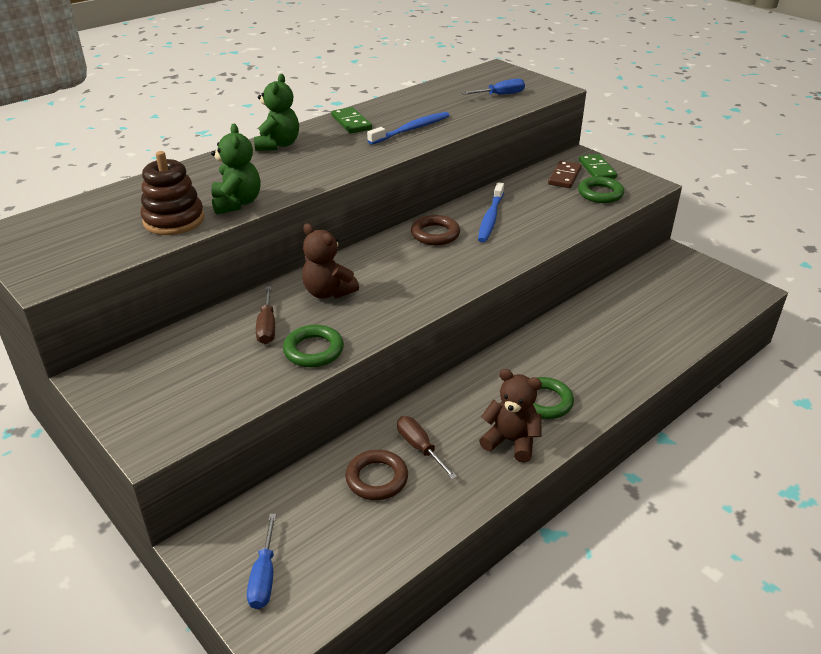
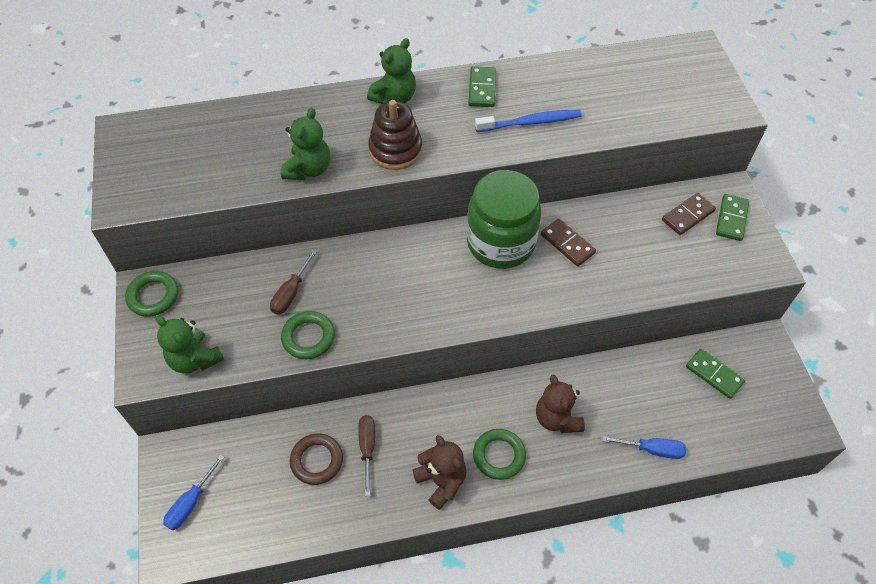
camera: 30 degrees right, 20 degrees up
brown stacking toy [140,151,204,235] -> brown stacking toy moved to [368,100,423,170]
brown teddy bear [302,223,359,299] -> brown teddy bear moved to [536,375,585,433]
brown ring [411,215,460,245] -> green jar [467,170,541,269]
blue screwdriver [462,78,525,95] -> blue screwdriver moved to [602,436,686,459]
blue toothbrush [478,182,504,242] -> brown domino [541,219,596,266]
green ring [578,176,624,203] -> green ring moved to [125,271,178,317]
none -> green teddy bear [156,316,224,374]
none -> green domino [686,348,745,399]

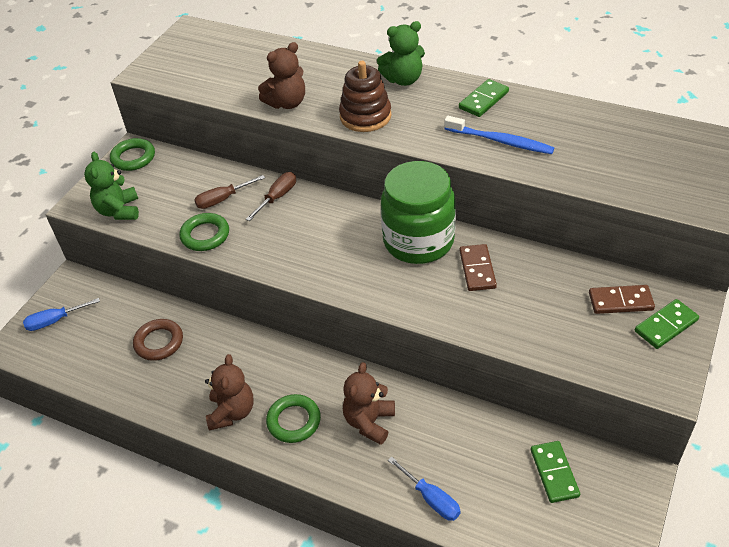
camera: 40 degrees right, 10 degrees down
green teddy bear [281,108,330,180] -> brown teddy bear [258,42,305,109]
brown screwdriver [358,415,375,496] -> brown screwdriver moved to [246,172,296,221]

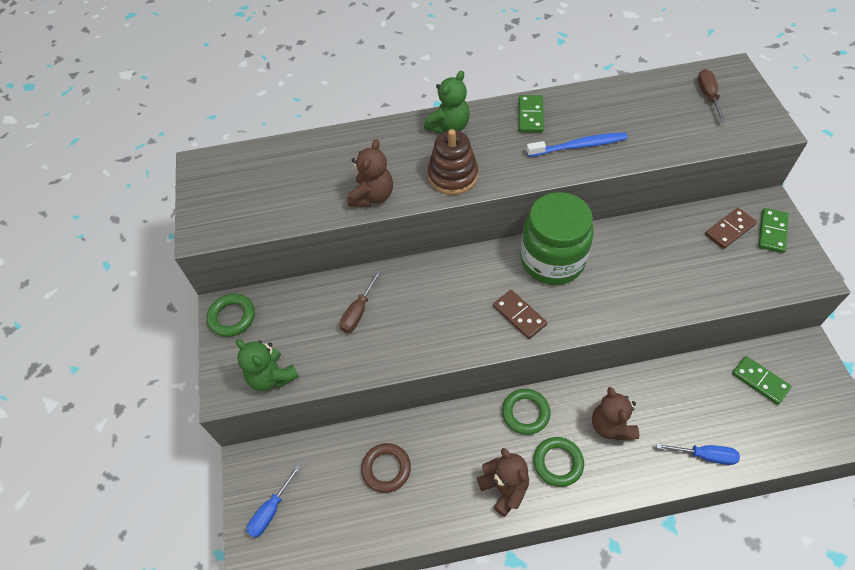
camera: 35 degrees left, 10 degrees up
green ring [179,213,229,251] -> green ring moved to [502,389,550,435]
brown screwdriver [246,172,296,221] -> brown screwdriver moved to [698,69,726,122]
brown domino [459,244,497,291] -> brown domino moved to [493,290,547,339]

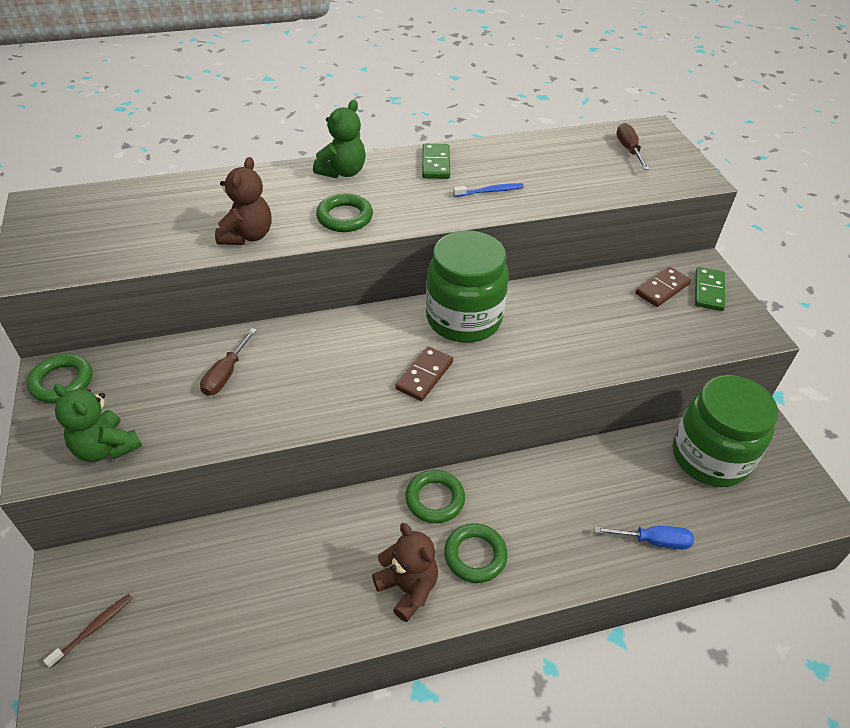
camera: 10 degrees left, 10 degrees down
blue screwdriver [246,465,301,538] -> brown toothbrush [43,594,133,668]
brown ring [361,443,411,493] -> none
brown stacking toy [428,129,478,195] -> green ring [316,193,373,232]
brown domino [493,290,547,339] -> brown domino turned 75 degrees clockwise [395,346,453,401]
blue toothbrush [526,132,628,157] -> blue toothbrush [453,183,524,197], size x0.63
brown teddy bear [592,387,639,440] -> none
green domino [732,356,792,405] -> green jar [673,375,778,487]

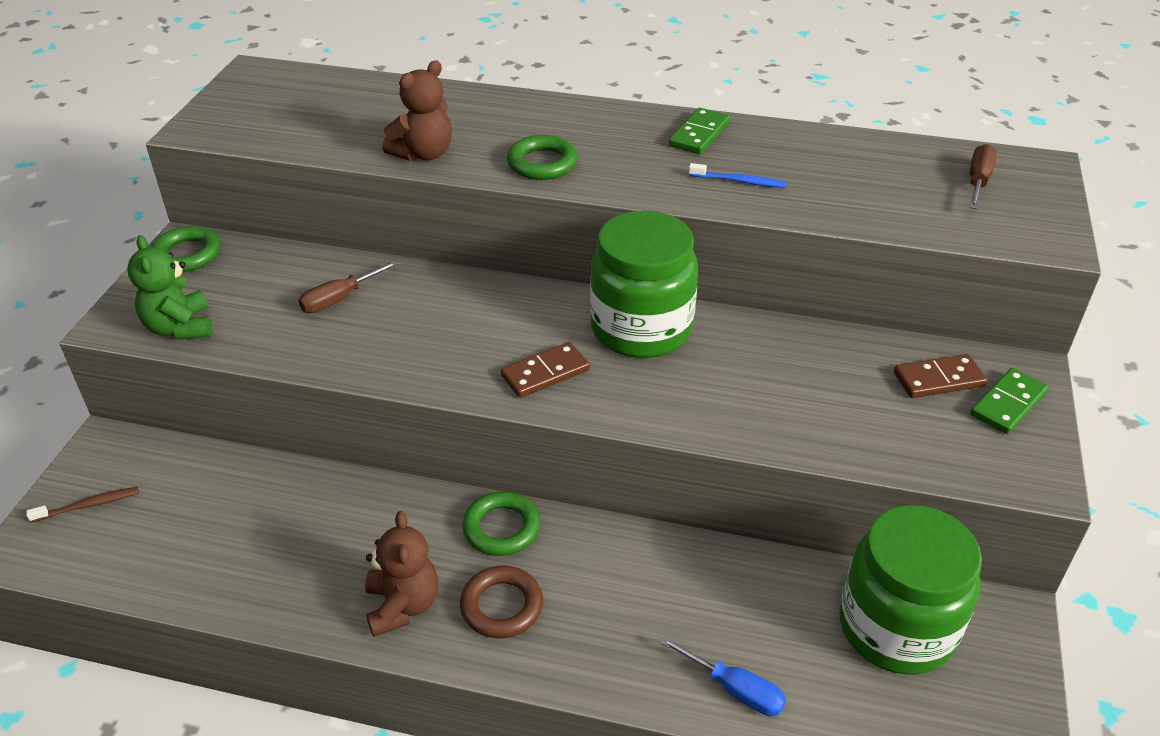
camera: 30 degrees right, 5 degrees down
green teddy bear [313,100,366,179] -> none
green ring [444,523,508,583] -> brown ring [460,566,543,638]

